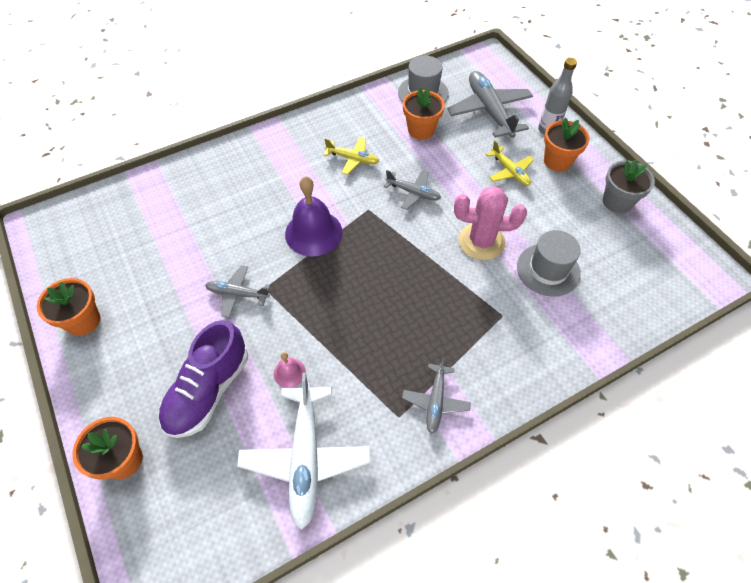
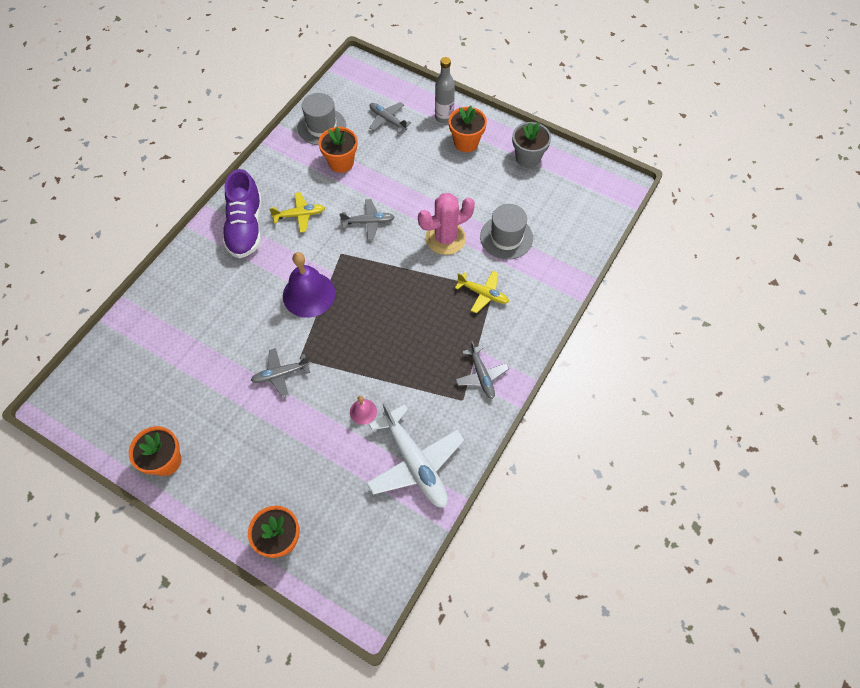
camera: 30 degrees left, 5 degrees up
purple shoe [158,320,248,438] -> purple shoe moved to [222,169,262,258]
grey plane [447,71,533,138] -> grey plane [369,102,411,133], size x0.55
yellow plane [486,141,534,186] -> yellow plane moved to [455,271,509,313]

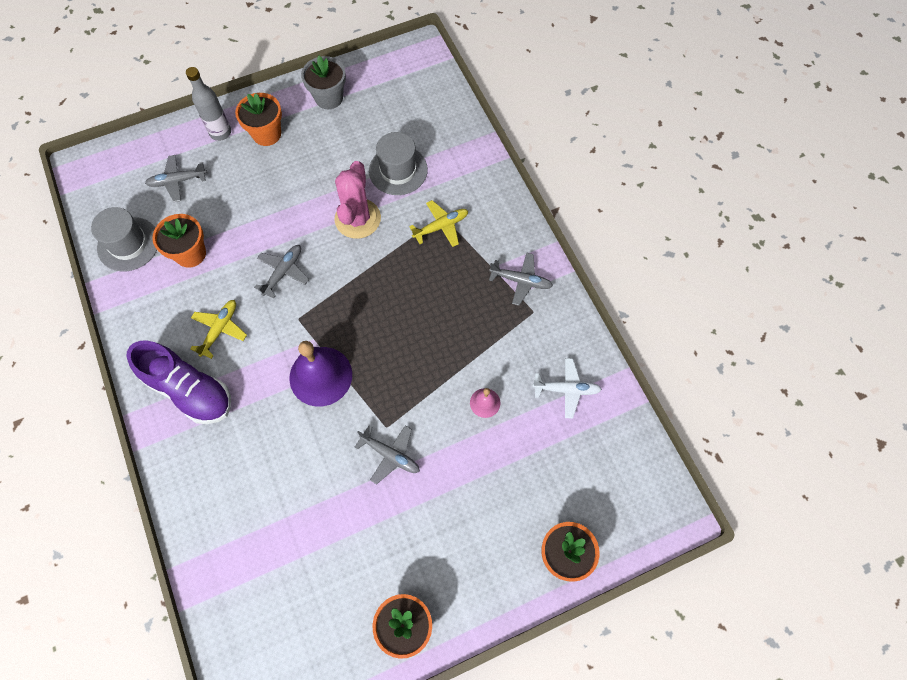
camera: 55 degrees left, 5 degrees up
grey plane [251,348,310,398] -> grey plane turned 75 degrees counterclockwise [355,425,420,484]
white plane [367,402,464,508] -> white plane [532,358,602,419], size x0.55

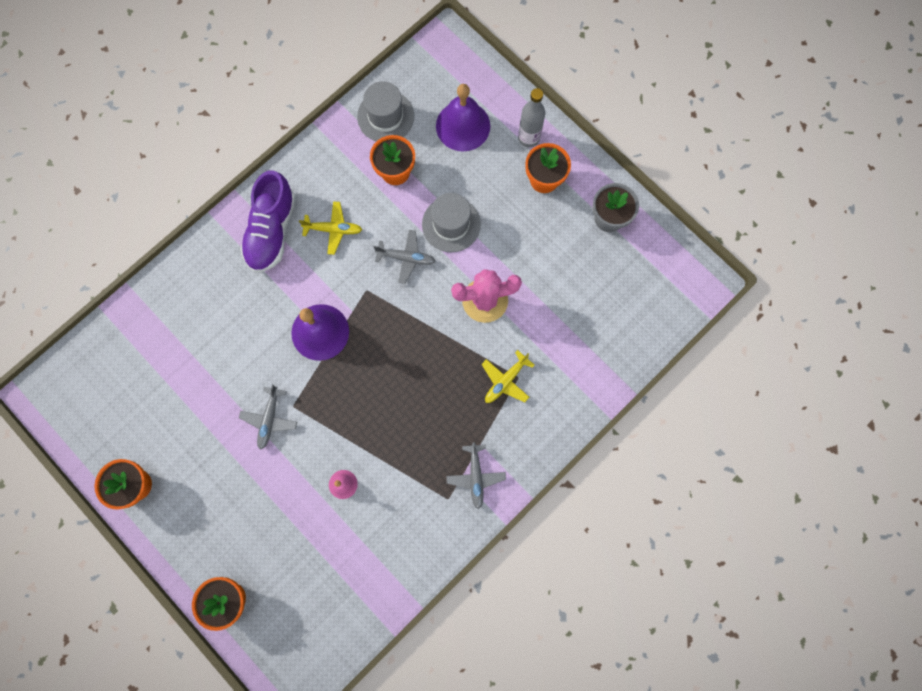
camera: 70 degrees right, 10 degrees up
grey plane [145,155,207,202] -> purple bell [436,84,490,151]
grey hat [369,132,428,195] -> grey hat moved to [422,193,481,252]
yellow plane [409,200,468,247] -> yellow plane turned 90 degrees clockwise [482,350,535,403]
white plane [532,358,602,419] -> none

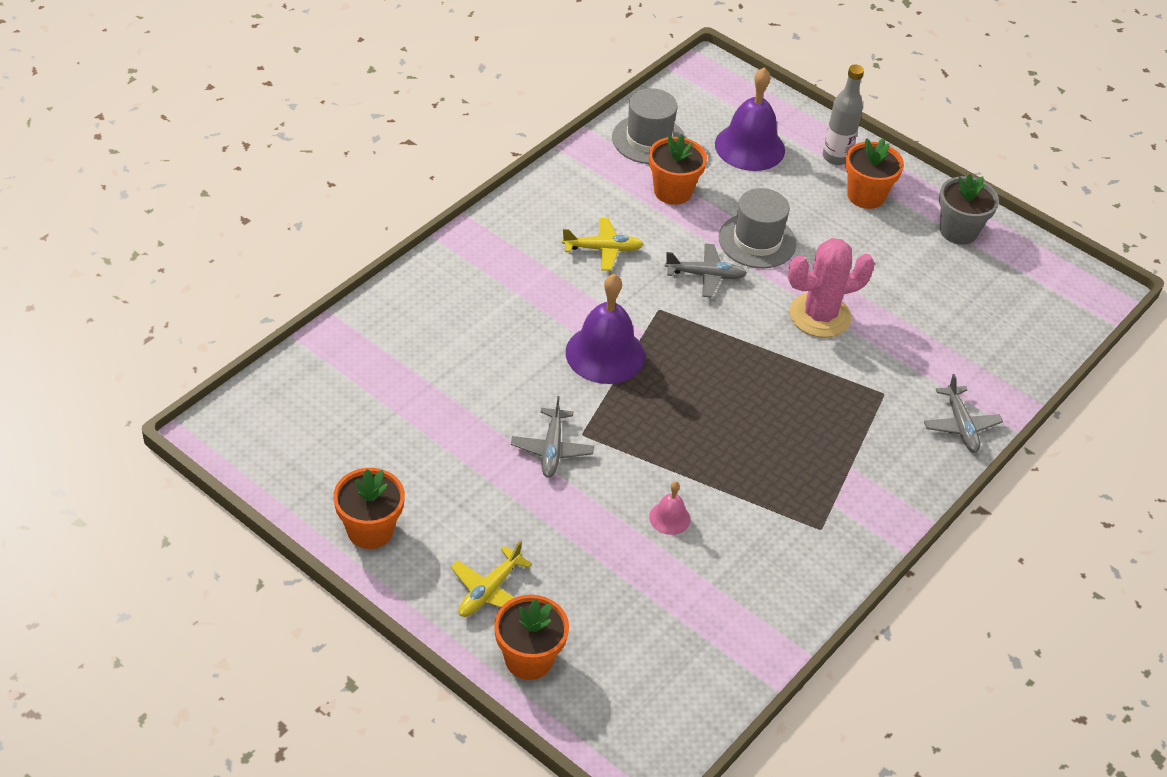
camera: 10 degrees left, 30 degrees down
purple shoe [240,170,296,272] -> none
grey plane [446,442,506,509] -> grey plane moved to [924,374,1003,453]
yellow plane [482,350,535,403] -> yellow plane moved to [451,541,532,617]

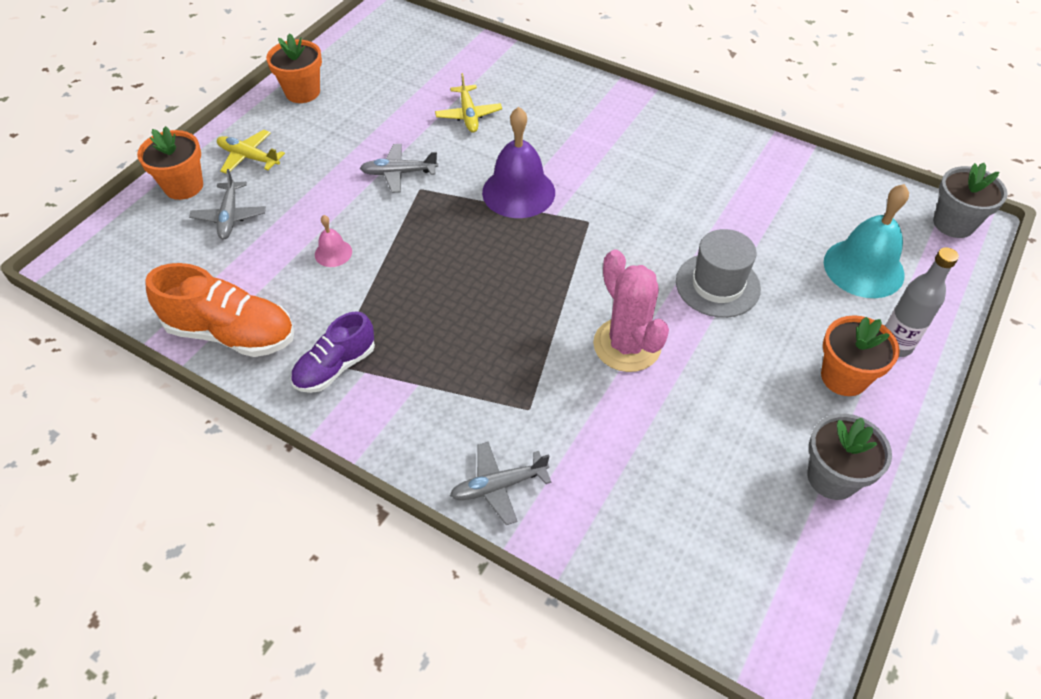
camera: 85 degrees right, 5 degrees up
yellow plane [562,218,643,271] -> yellow plane moved to [435,73,502,133]
grey hat [612,88,686,164] -> none
orange flower pot [649,134,707,205] -> none
grey plane [665,243,747,298] -> grey plane moved to [189,169,266,239]
purple bell [715,67,785,171] -> turquoise bell [824,184,909,298]
none -> orange shoe [145,263,294,357]
none -> purple shoe [291,311,375,393]
none -> grey flower pot [933,163,1008,238]

